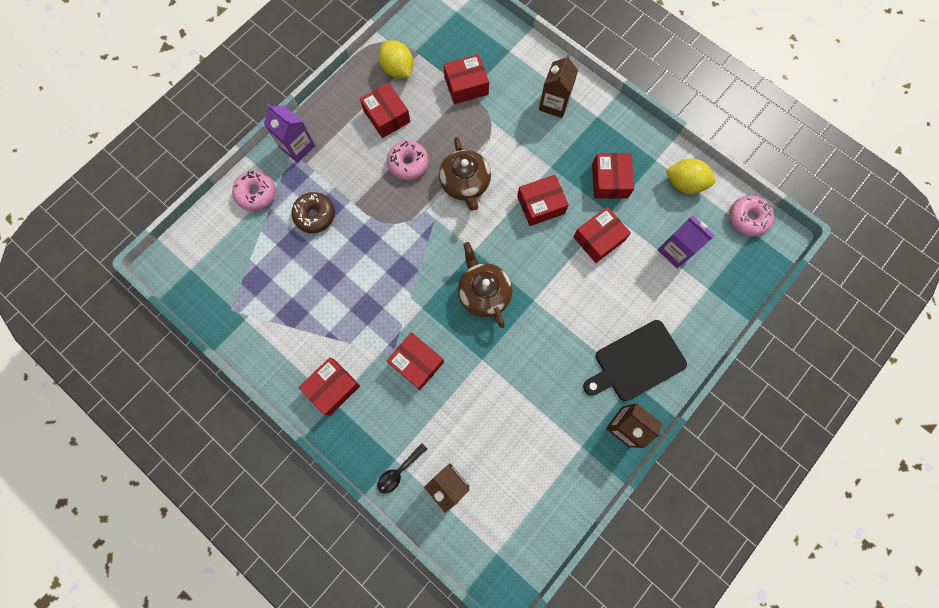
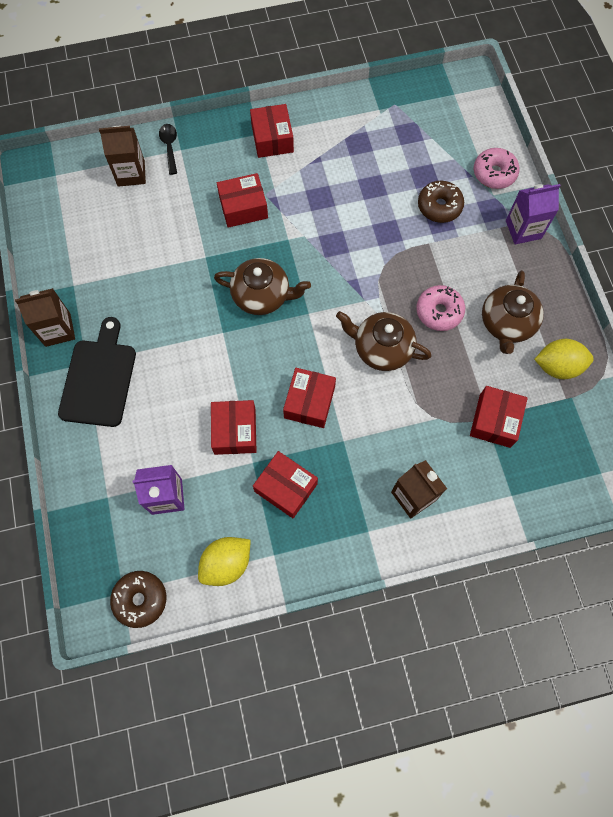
camera: 125 degrees right, 5 degrees down
red box [360,82,410,138] -> brown teapot [482,270,544,354]
pink donut [729,195,774,237] -> brown donut [110,571,166,628]

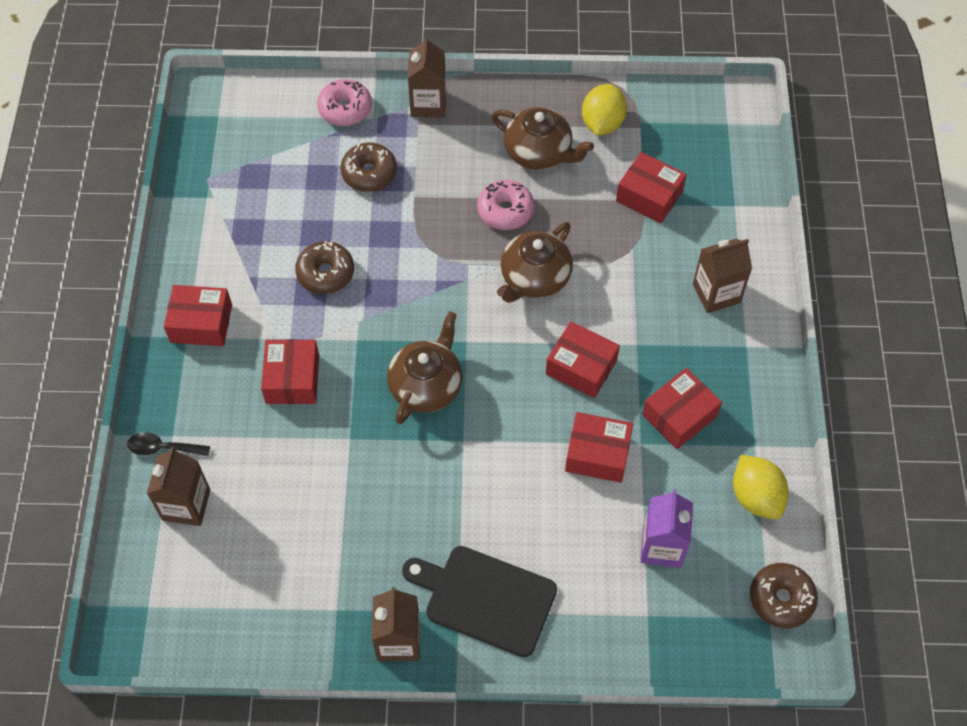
camera: 75 degrees left, 10 degrees down
purple carton [506,184,561,245] -> brown carton [408,35,446,118]
none -> brown donut [295,241,354,294]

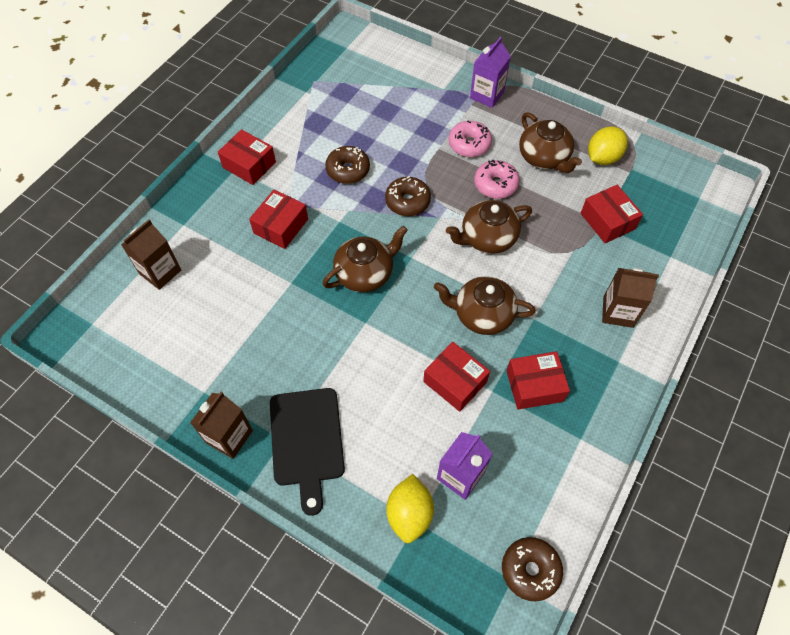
camera: 30 degrees right, 0 degrees up
black spoon [127,432,210,456] -> none
pink donut [317,79,372,126] -> pink donut moved to [449,121,492,157]
brown donut [341,143,397,192] -> brown donut moved to [385,176,431,216]
black cutting board [402,546,557,657] -> black cutting board turned 150 degrees counterclockwise [270,388,345,516]
brown carton [408,35,446,118] -> purple carton [470,37,511,108]
red box [546,321,620,398] -> brown teapot [434,276,536,335]
yellow lemon [733,455,789,519] -> yellow lemon moved to [387,474,434,543]

